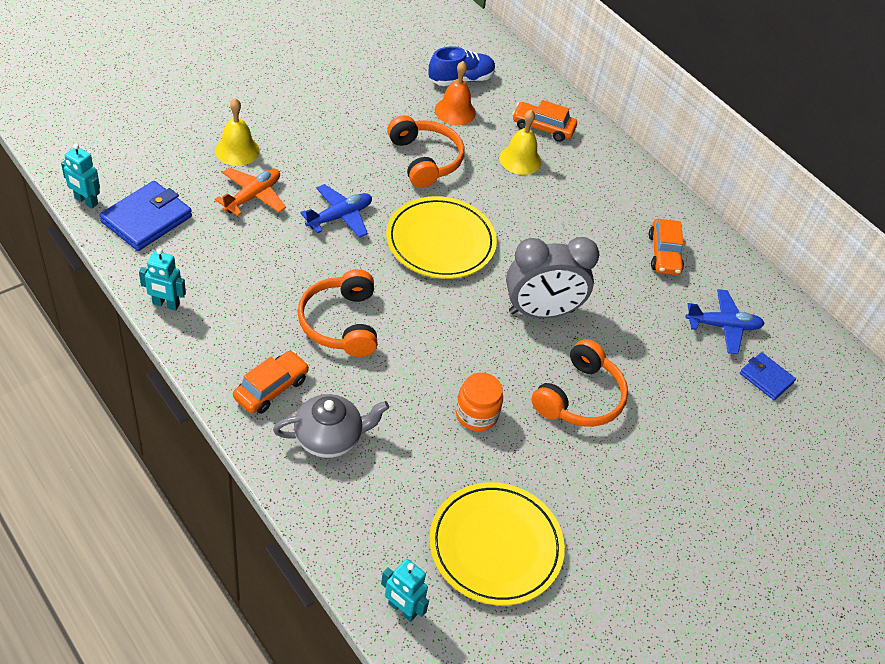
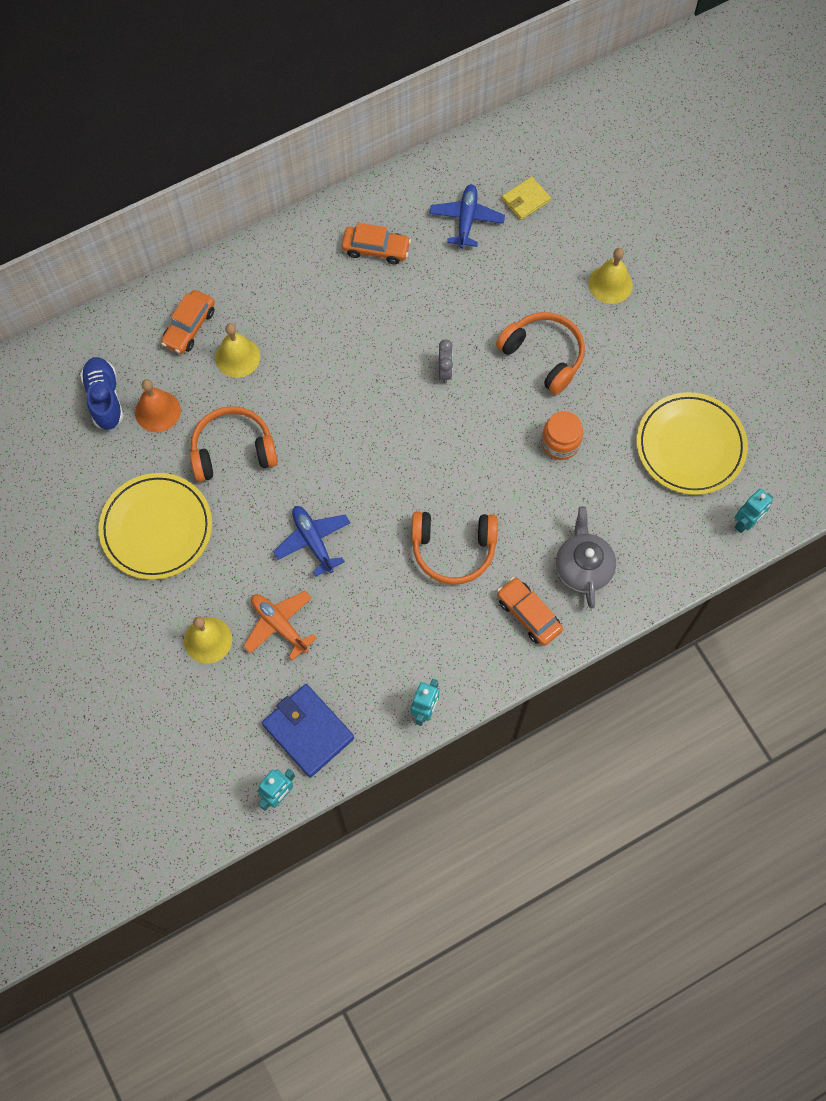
camera: 75 degrees left, 20 degrees up
yellow plate [386,196,497,279] -> yellow plate moved to [99,473,212,580]
grey clock [506,237,599,318] -> grey clock [439,339,453,383], size x0.43
blue wallet [740,352,796,400] -> yellow wallet [502,177,551,220]
none -> yellow bell [589,248,633,304]

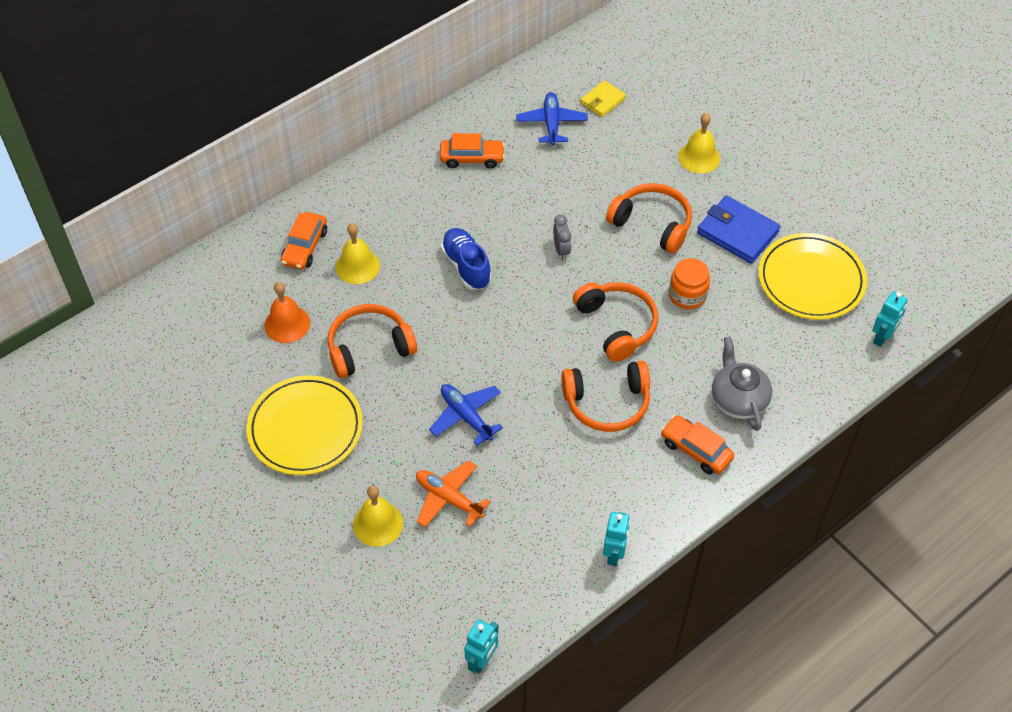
camera: 10 degrees left, 15 degrees down
blue shoe [80,357,123,430] -> blue shoe moved to [441,228,492,290]
blue wallet [262,684,354,777] -> blue wallet moved to [697,196,781,264]
none -> orange headphones [573,282,658,362]

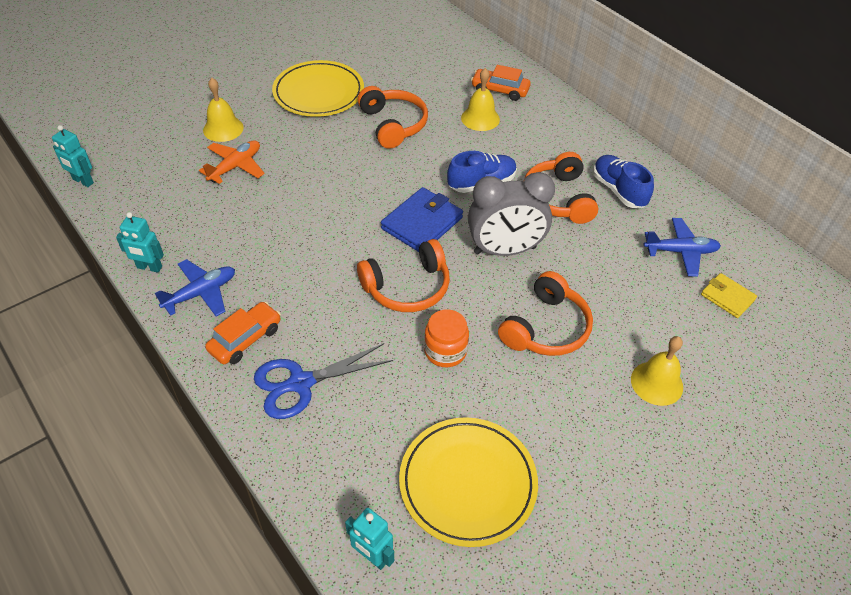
camera: 90 degrees right, 5 degrees down
orange bell [264,282,310,343] -> none
blue plane [429,384,503,446] -> blue plane moved to [154,259,235,316]
orange car [440,133,505,169] -> blue shoe [593,155,654,208]
grey clock [553,215,571,260] -> grey clock [468,172,555,256], size x2.30
orange headphones [561,361,650,432] -> orange headphones moved to [524,152,598,224]
blue wallet [697,196,781,264] -> blue wallet moved to [381,187,463,252]
grey teapot [712,337,772,431] -> blue scissors [254,343,393,419]

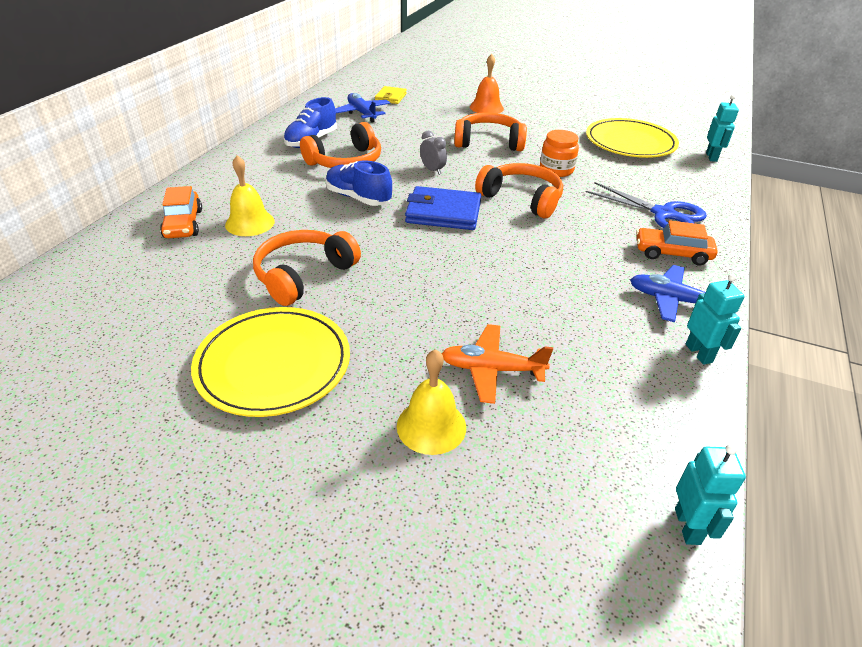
camera: 120 degrees left, 10 degrees down
grey clock [468,172,555,256] -> grey clock [420,130,447,175], size x0.43
yellow bell [631,336,683,406] -> orange bell [470,54,504,113]

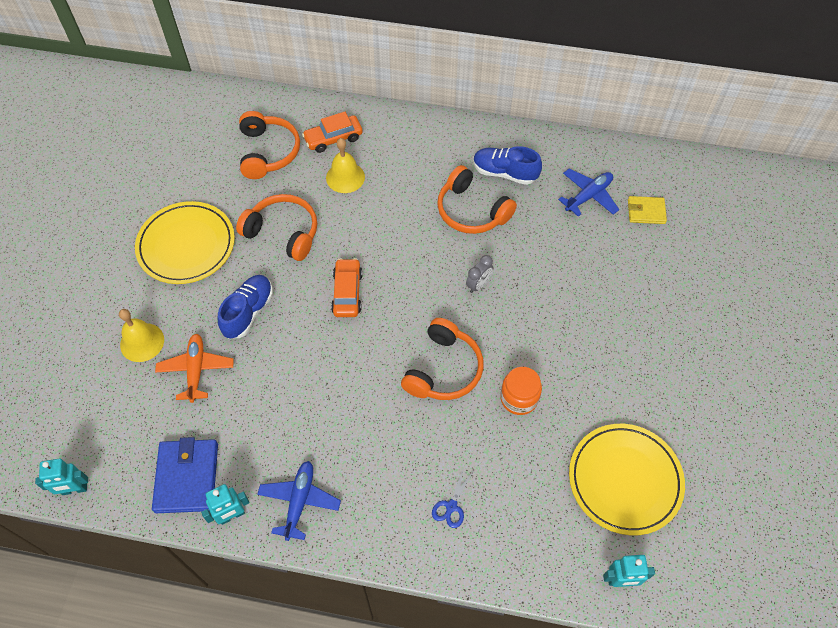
camera: 80 degrees right, 20 degrees up
blue shoe [326,160,392,206] -> blue shoe moved to [218,275,273,338]
blue wallet [405,186,481,230] -> blue wallet moved to [152,437,218,513]
orange headphones [454,113,527,151] -> orange headphones moved to [239,111,300,179]
orange bell [470,54,504,113] -> none
blue scissors [586,182,707,228] -> blue scissors [432,467,473,528], size x0.51
orange car [636,220,718,265] -> orange car moved to [331,258,363,317]

